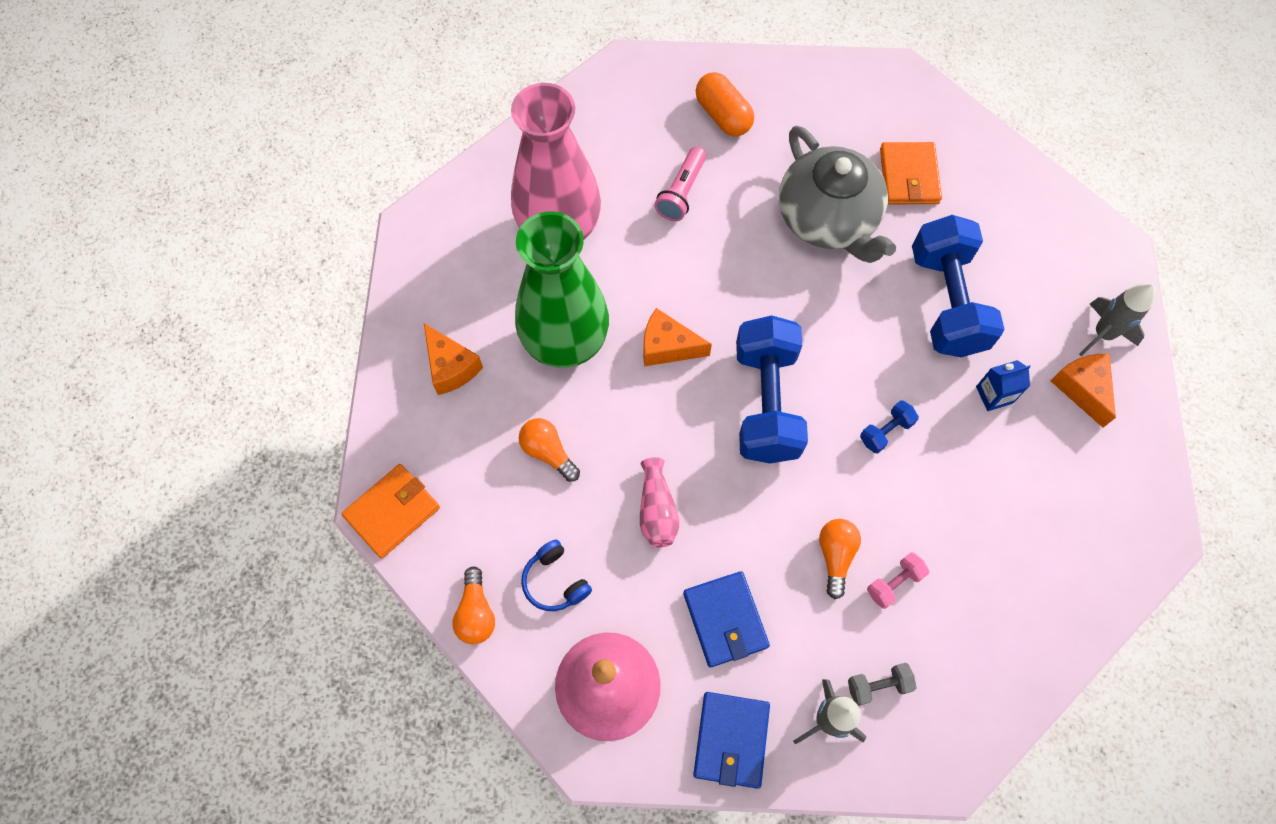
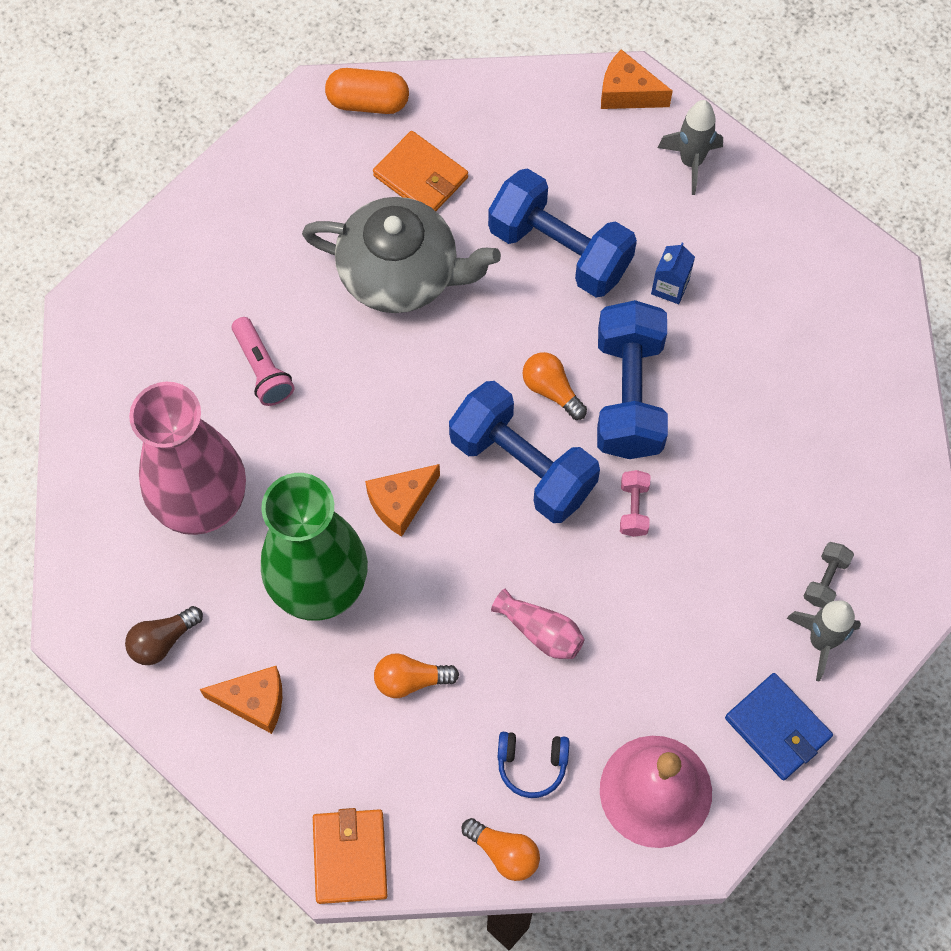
camera: 50 degrees left, 0 degrees up
blue wallet [683,571,770,667] -> none
orange capsule [696,72,754,136] -> orange capsule moved to [325,68,409,114]
orange light bulb [819,519,861,599] -> orange light bulb moved to [522,352,587,420]
blue dumbbell [860,400,919,453] -> blue dumbbell [597,300,668,459], size x2.41
pink dumbbell [867,552,929,609] -> pink dumbbell moved to [620,470,650,537]
orange cheese [1051,354,1116,428] -> orange cheese moved to [601,49,673,109]
none -> brown light bulb [125,606,203,665]

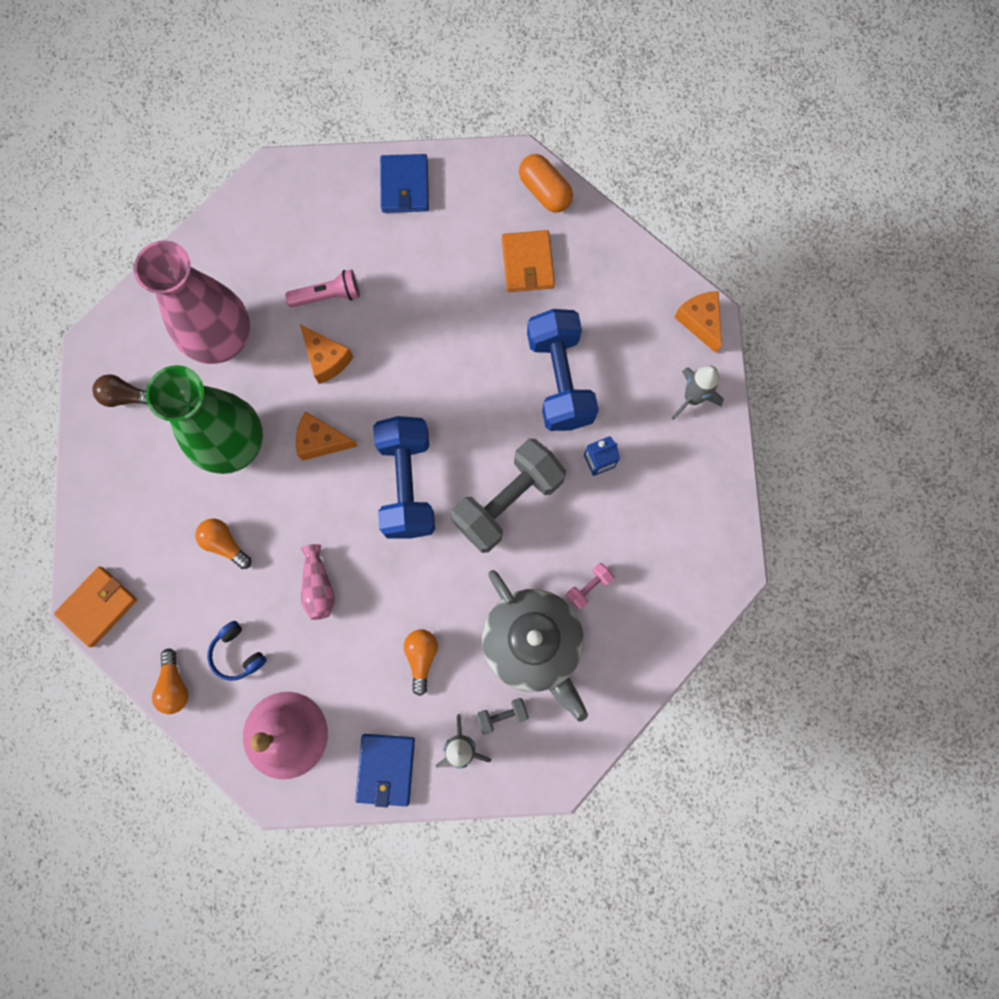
camera: 45 degrees right, 10 degrees up
orange cheese [199,666,282,734] -> orange cheese moved to [300,324,353,384]
pink flashlight [232,317,295,406] -> pink flashlight turned 120 degrees counterclockwise [285,269,360,307]
grey teapot [302,197,501,313] -> grey teapot moved to [482,570,588,722]
orange light bulb [522,352,587,420] -> orange light bulb moved to [404,630,438,696]
blue dumbbell [597,300,668,459] -> grey dumbbell [450,439,566,553]
pink dumbbell [620,470,650,537] -> pink dumbbell moved to [566,563,615,609]
none -> blue wallet [380,154,429,213]

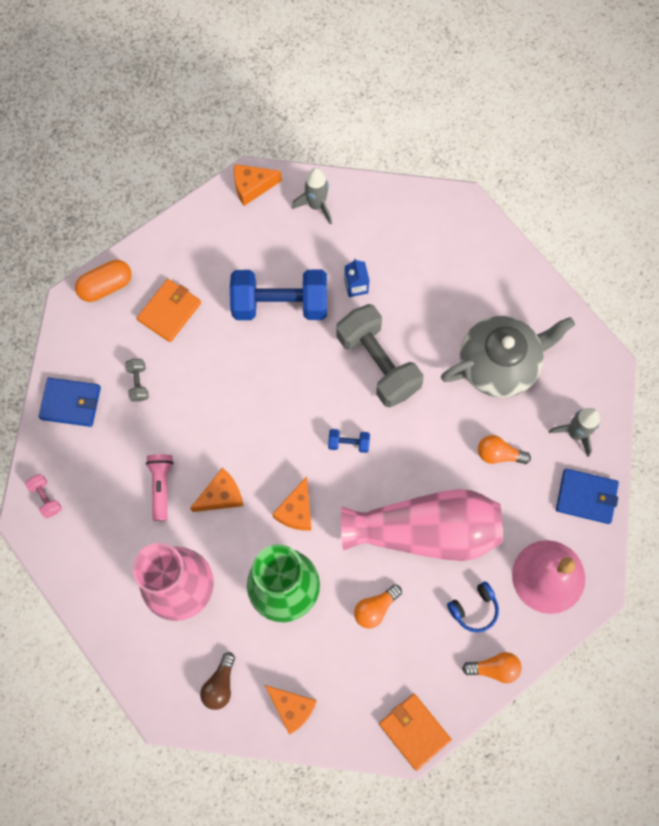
camera: 80 degrees left, 5 degrees down
pink vase [301,544,335,620] -> pink vase [341,489,503,561], size x2.44
blue dumbbell [373,416,435,539] -> blue dumbbell [328,429,370,453], size x0.42
grey dumbbell [476,698,529,735] -> grey dumbbell moved to [125,359,149,402]
orange wallet [502,230,555,292] -> orange wallet turned 60 degrees counterclockwise [137,279,201,342]
pink dumbbell [566,563,615,609] -> pink dumbbell moved to [25,474,62,518]
none -> orange cheese [265,685,317,735]

